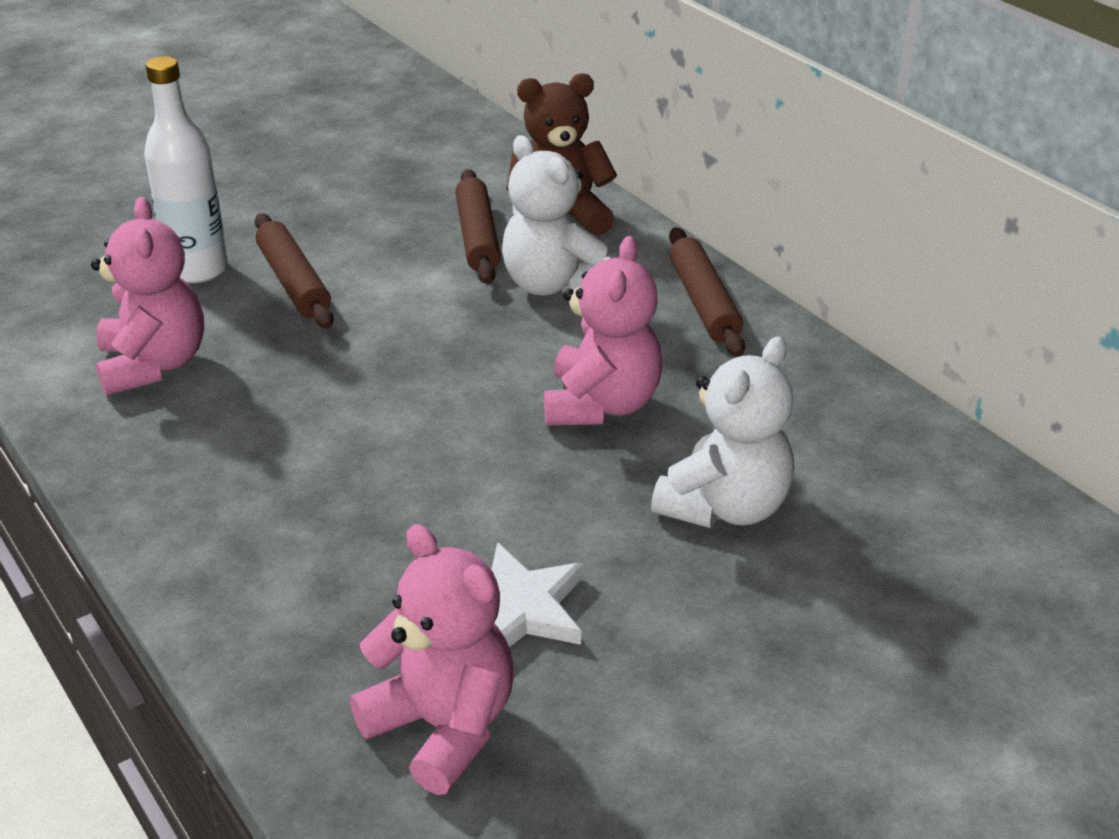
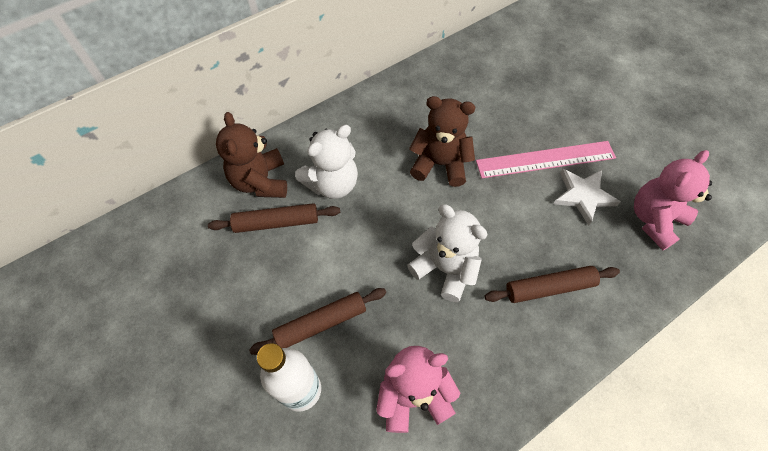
camera: 90 degrees left, 25 degrees up
pink teddy bear [544,236,662,426] -> brown teddy bear [409,96,475,187]
white teddy bear [651,337,794,528] -> white teddy bear moved to [407,204,488,302]
brown rolling pin [669,227,745,357] -> brown rolling pin moved to [485,266,620,303]
none -> pink ruler [476,141,616,178]

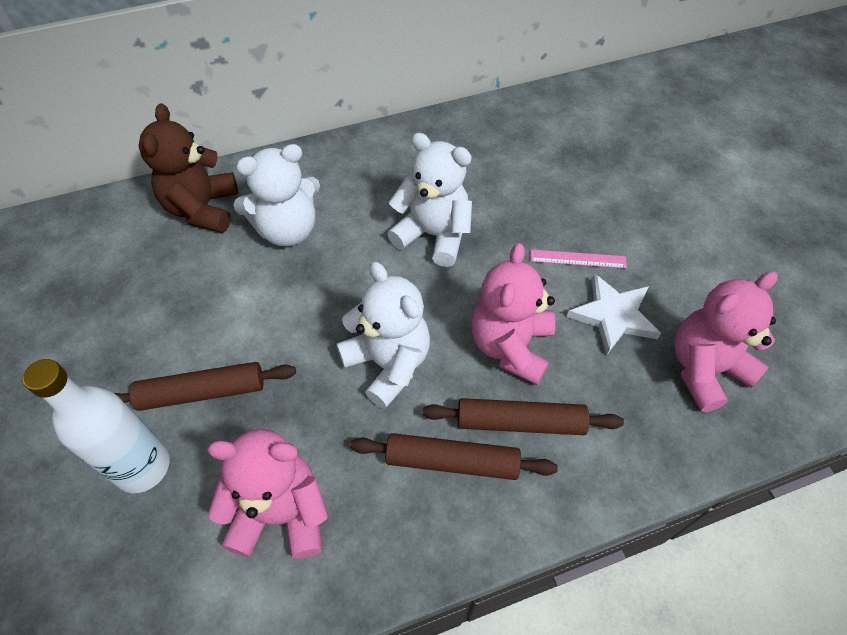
camera: 15 degrees right, 5 degrees down
brown rolling pin [208,203,340,233] -> brown rolling pin moved to [350,433,558,480]
brown teddy bear [409,96,475,187] -> white teddy bear [387,133,472,267]
pink ruler [476,141,616,178] -> pink ruler [530,250,627,268], size x0.49
none -> pink teddy bear [471,243,555,385]

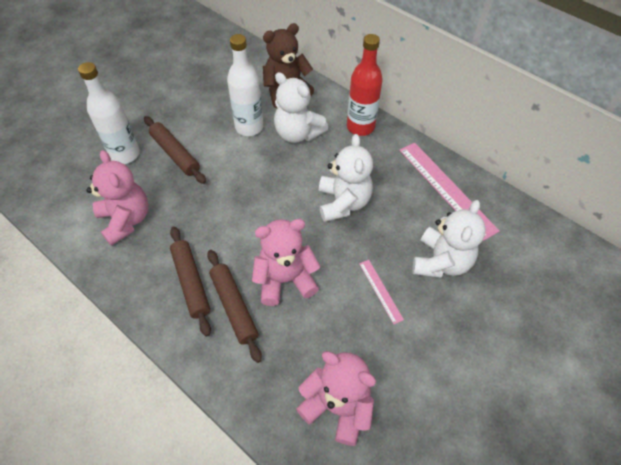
camera: 60 degrees right, 0 degrees up
white teddy bear [336,262,430,409] -> white teddy bear moved to [412,200,486,278]
white star [566,273,661,355] -> none
none -> white bottle [227,34,264,136]
none -> red bottle [347,34,383,136]
none -> pink ruler [399,142,499,241]

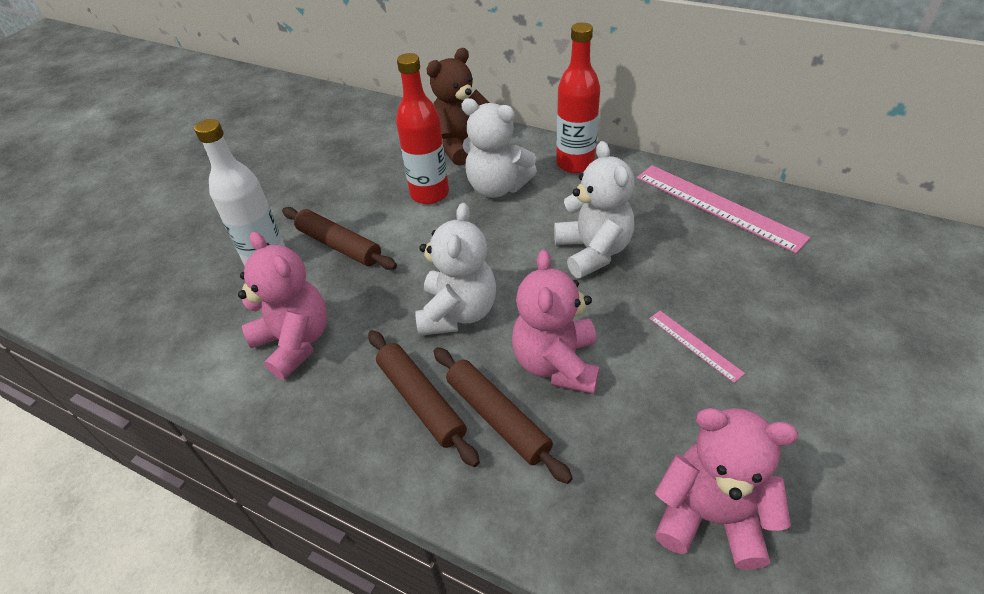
camera: 10 degrees left, 10 degrees down
white bottle [227,34,264,136] -> red bottle [396,53,449,204]
pink teddy bear [252,219,321,306] -> pink teddy bear turned 60 degrees counterclockwise [512,250,600,394]
white teddy bear [412,200,486,278] -> white teddy bear moved to [415,203,496,336]

